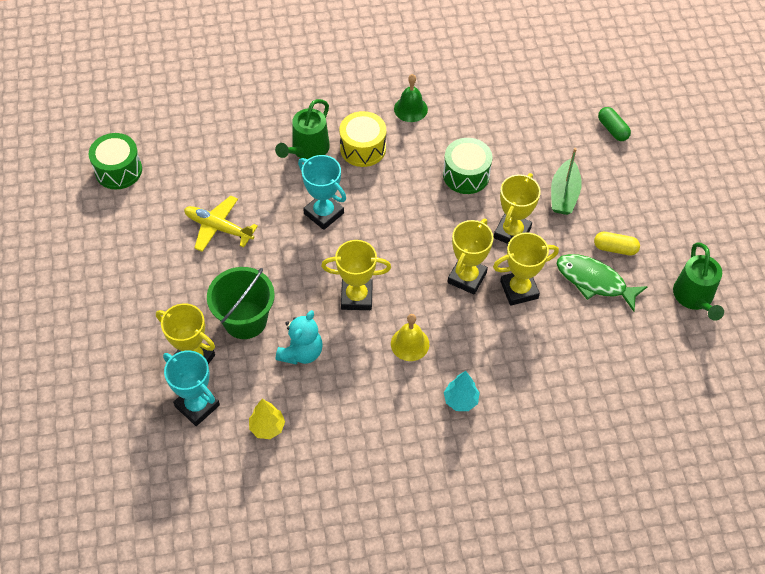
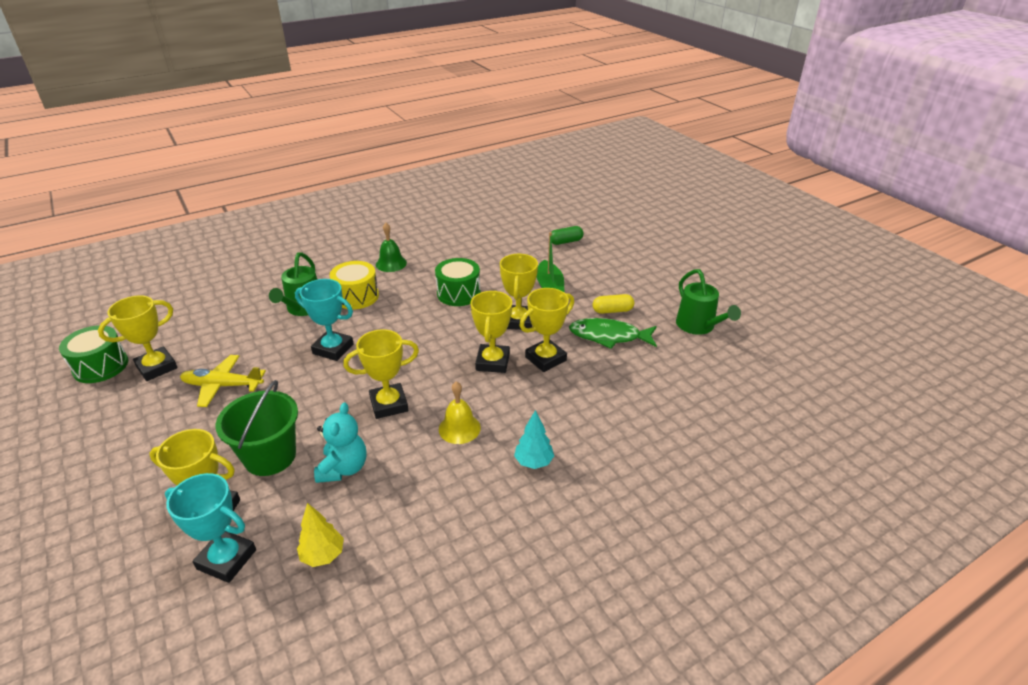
camera: 20 degrees left, 20 degrees down
green capsule [598,107,631,141] -> green capsule turned 60 degrees counterclockwise [552,226,584,245]
none -> yellow trophy [98,295,177,381]

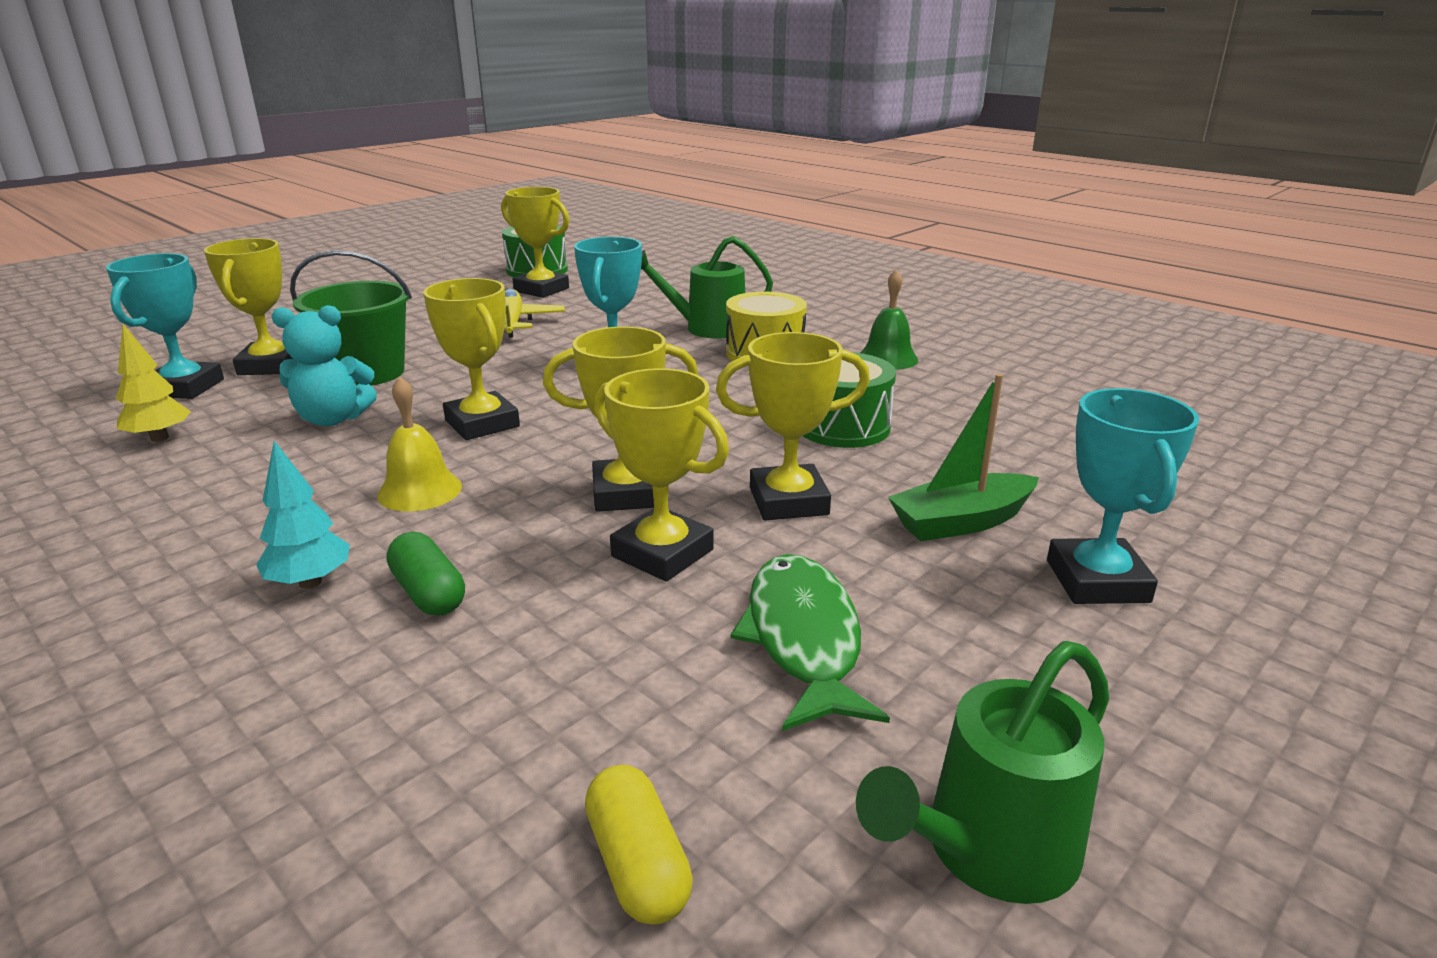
camera: 75 degrees right, 10 degrees down
green capsule [552,226,584,245] -> green capsule moved to [386,532,465,616]
yellow capsule [593,294,634,314] -> yellow capsule moved to [585,765,693,925]
none -> turquoise trophy [1047,388,1199,604]

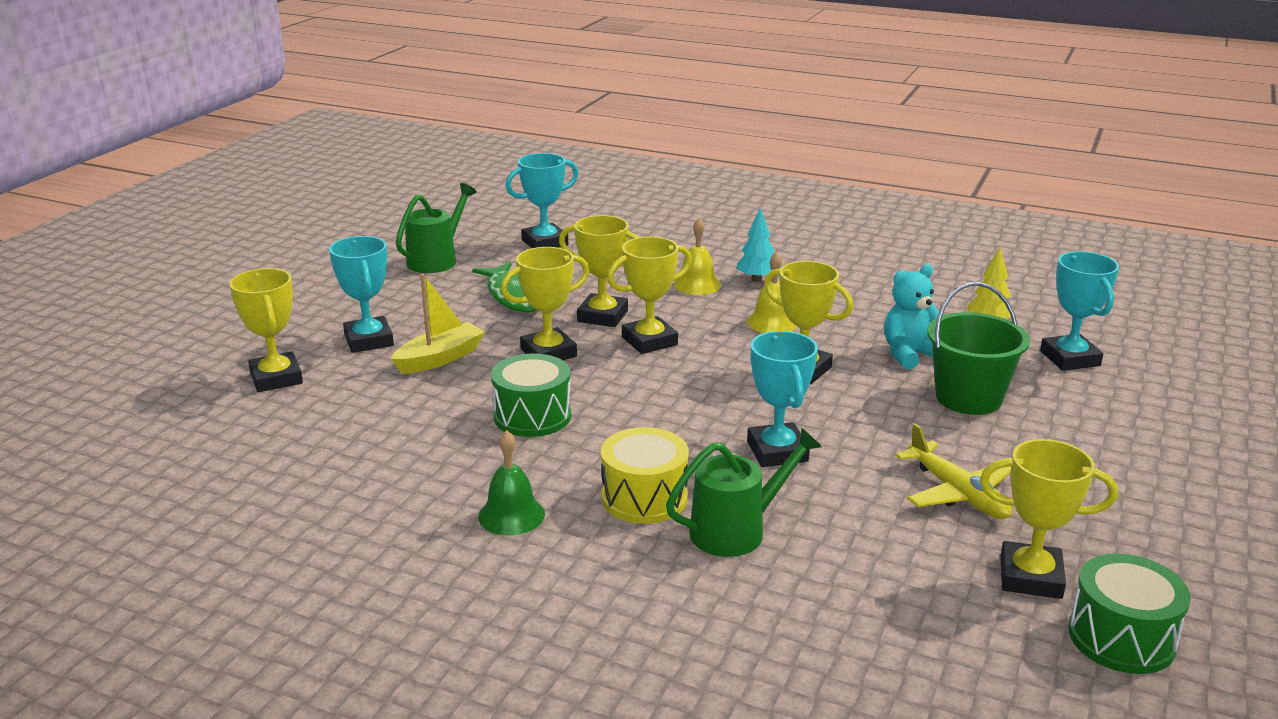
camera: 160 degrees right, 0 degrees up
yellow trophy [204,238,293,375] -> yellow trophy moved to [229,268,303,392]
green capsule [386,532,465,616] -> yellow bell [674,218,721,295]
yellow capsule [585,765,693,925] -> turquoise trophy [505,153,579,248]
green boat [888,374,1039,541] -> yellow boat [391,274,485,374]

